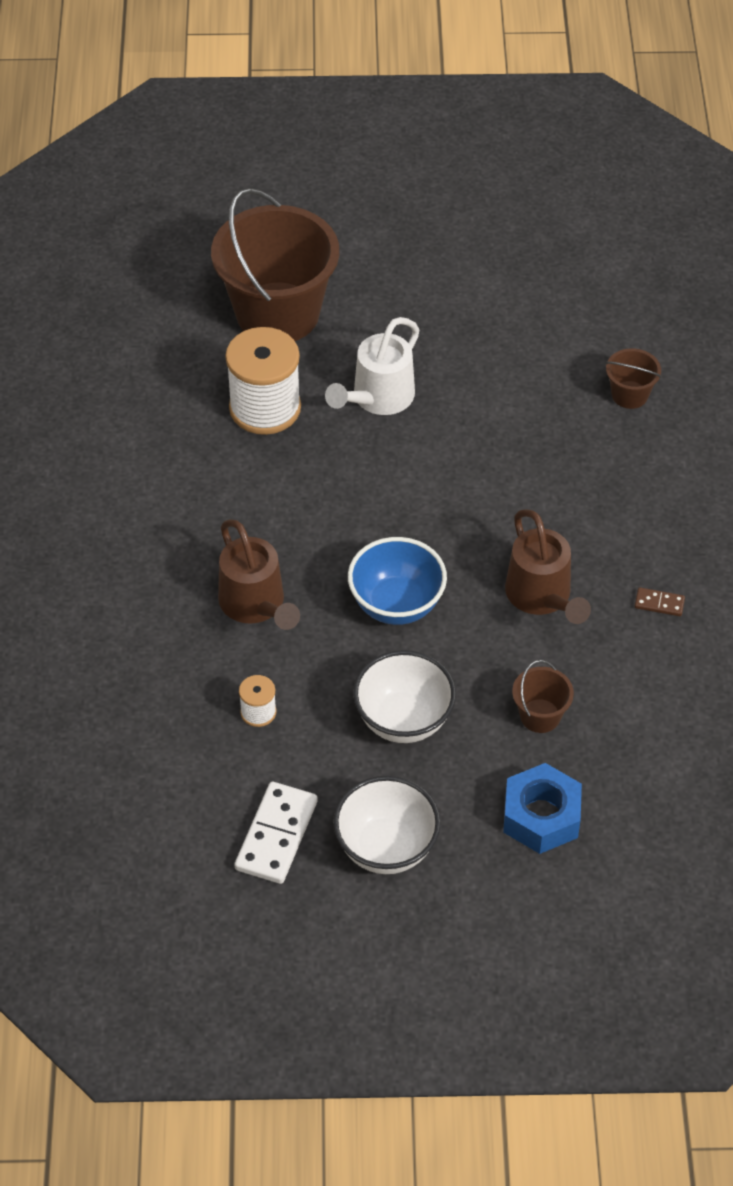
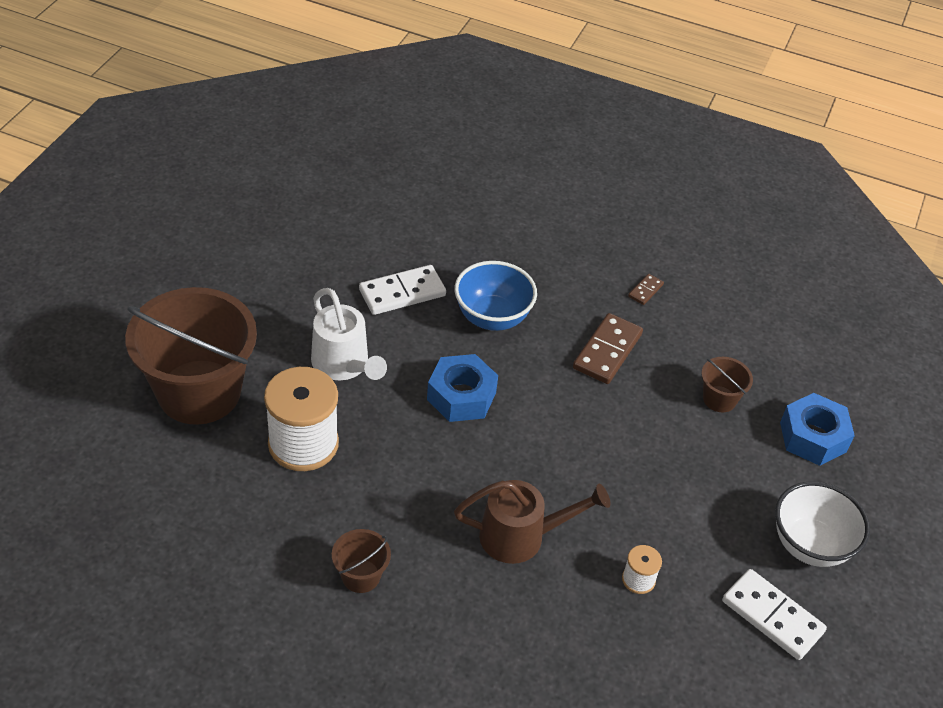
camera: 70 degrees left, 5 degrees down
blue bowl [348,537,447,625] -> blue bowl moved to [454,261,537,331]
white bowl [353,650,456,743] -> none
brown watering can [505,509,591,624] -> brown domino [573,313,643,384]
brown bucket [606,348,661,409] -> brown bucket moved to [332,529,391,593]
none -> white domino [359,265,446,315]
none -> blue nut [427,354,498,422]

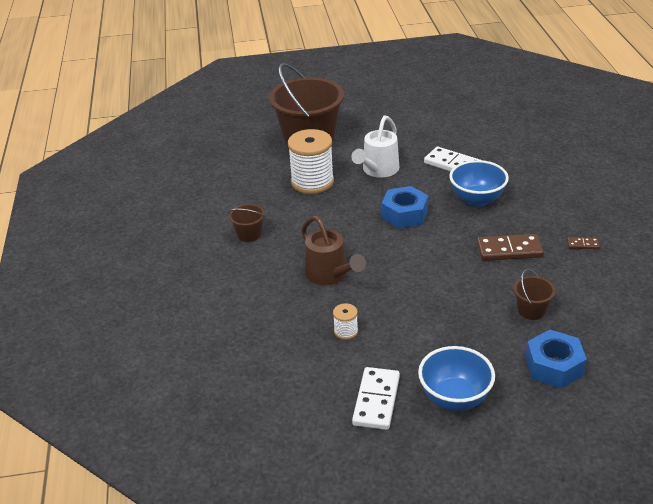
camera: 65 degrees right, 10 degrees down
white bowl [775,481,870,567] -> blue bowl [418,346,495,411]

